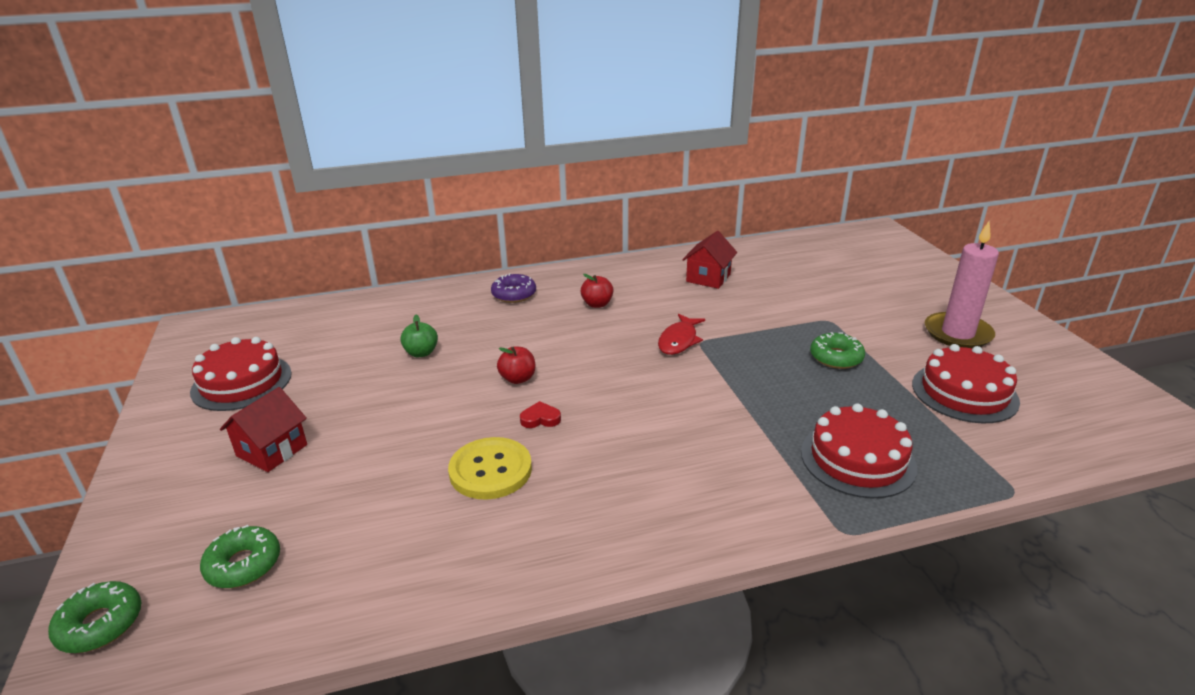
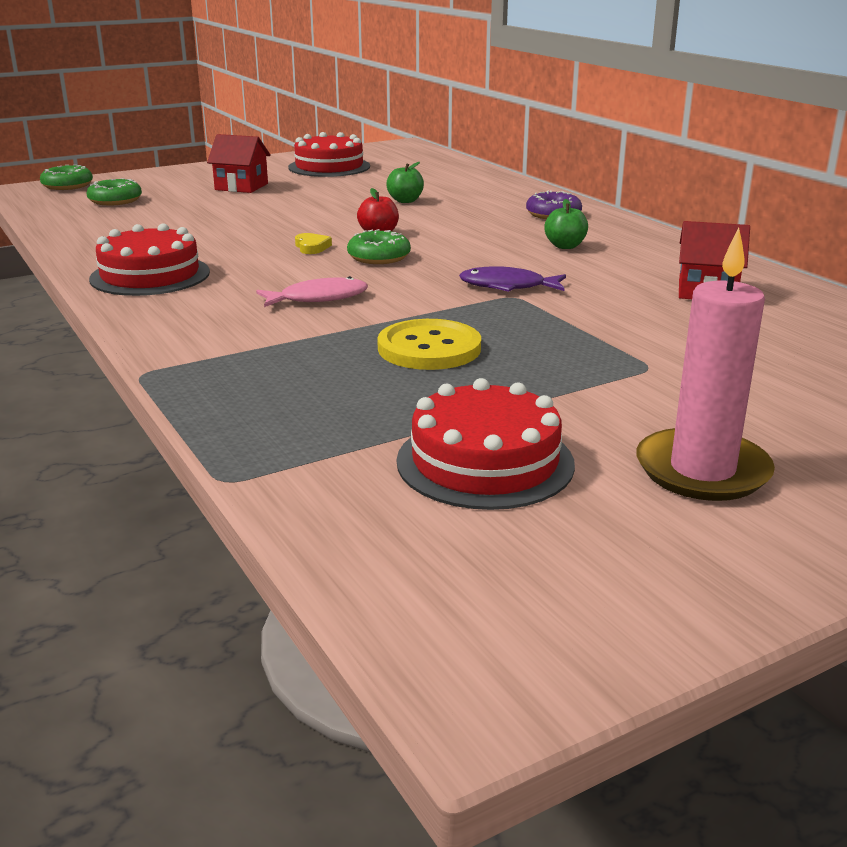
camera: 75 degrees right, 5 degrees down
yellow button [448,437,532,500] -> yellow button moved to [377,319,481,370]
red heart [520,401,561,428] -> yellow heart [295,233,332,254]
red apple [581,274,613,308] -> green apple [544,199,588,249]
red fish [658,314,705,355] -> purple fish [459,266,566,292]
red cake [801,403,917,498] -> red cake moved to [89,223,210,296]
green donut [810,332,865,369] -> green donut moved to [347,229,411,264]
none -> pink fish [256,276,368,307]

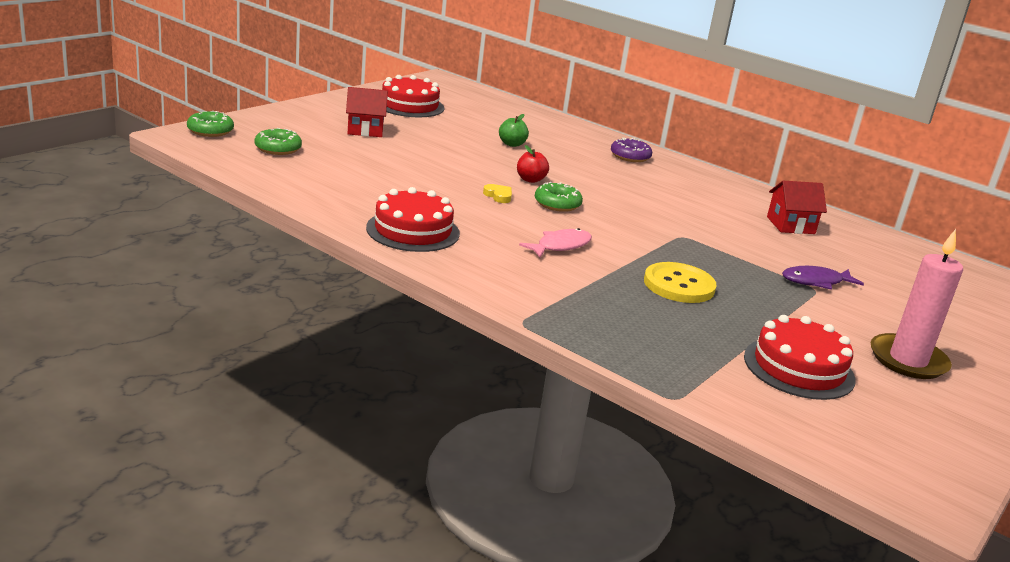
camera: 25 degrees left, 0 degrees up
purple fish [459,266,566,292] -> purple fish moved to [782,266,864,290]
green apple [544,199,588,249] -> none

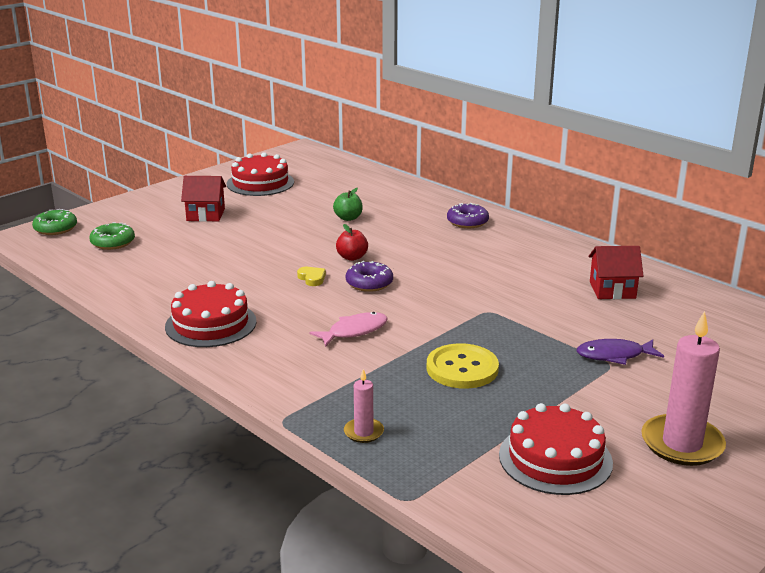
camera: 10 degrees right, 0 degrees up
green donut [535,182,583,212] -> purple donut [346,261,393,292]
none -> pink candle [344,369,384,443]

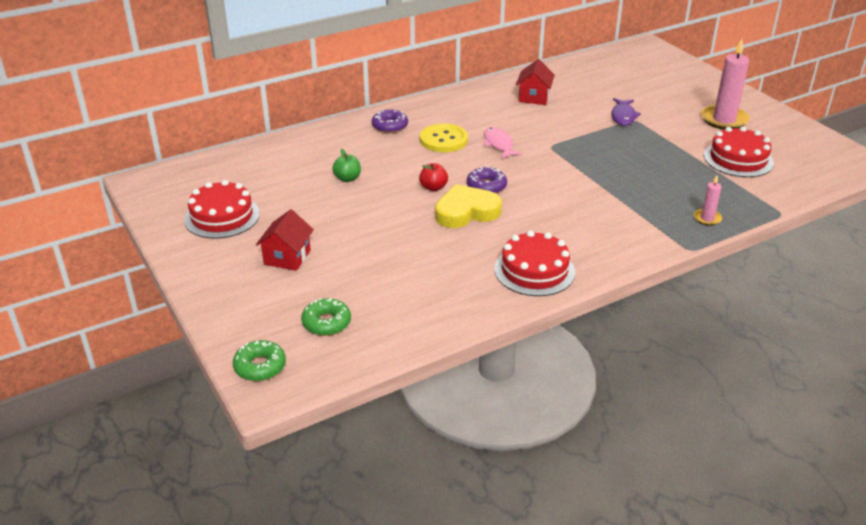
camera: 75 degrees left, 10 degrees up
yellow heart [297,267,326,286] -> yellow heart [435,184,502,228], size x2.32
pink fish [310,312,388,347] -> pink fish moved to [484,127,522,159]
yellow button [427,343,499,389] -> yellow button moved to [420,123,468,152]

